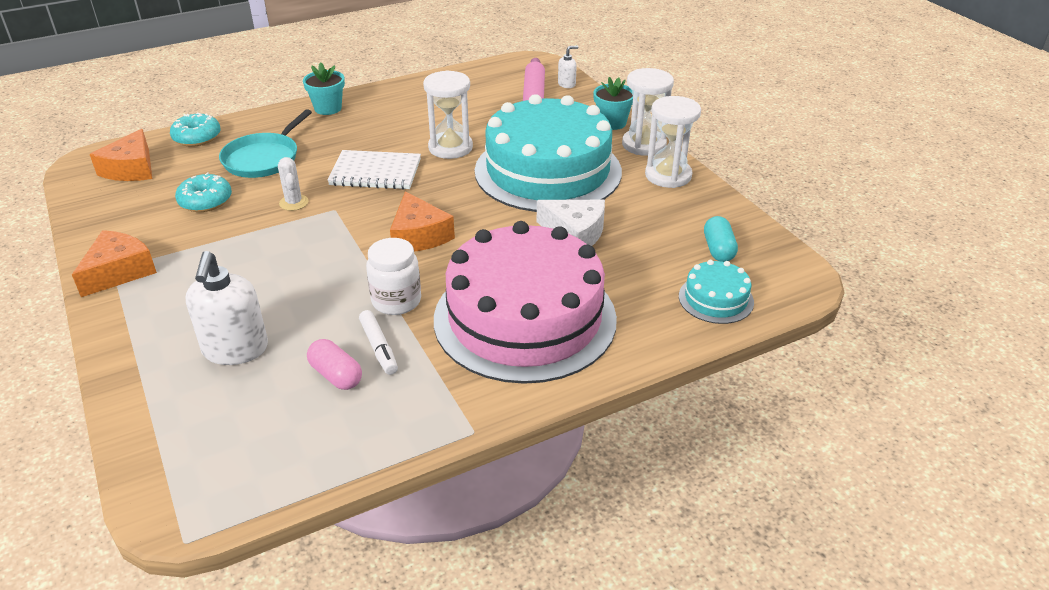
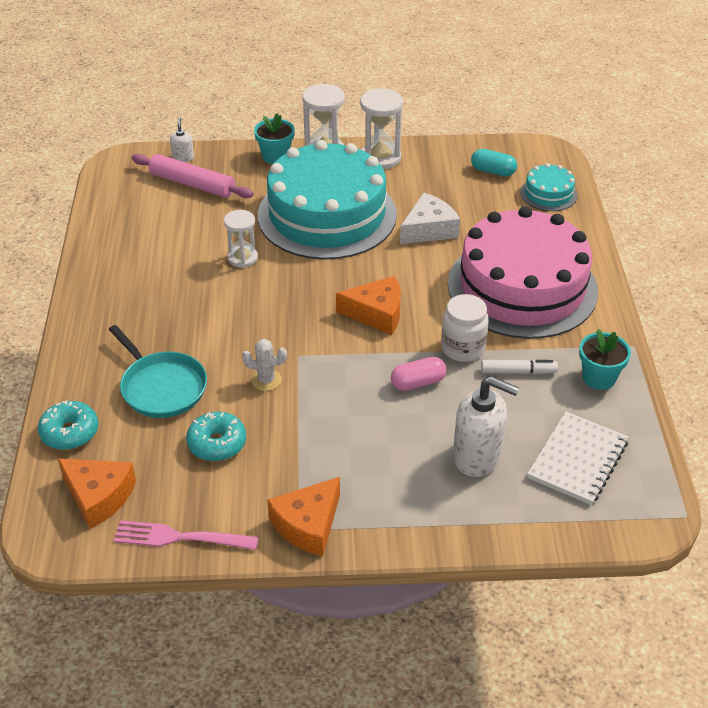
camera: 65 degrees left, 5 degrees up
orange cheese [72,230,157,297] -> orange cheese turned 105 degrees counterclockwise [267,477,340,556]
turquoise flower pot [303,62,345,115] -> turquoise flower pot moved to [579,329,631,390]
pink capsule [307,339,362,390] -> pink capsule moved to [391,357,446,391]
white notebook [327,150,421,190] -> white notebook moved to [527,412,629,505]
white hourglass [423,70,473,159] -> white hourglass [224,210,258,268], size x0.66
none -> pink fork [114,520,259,550]

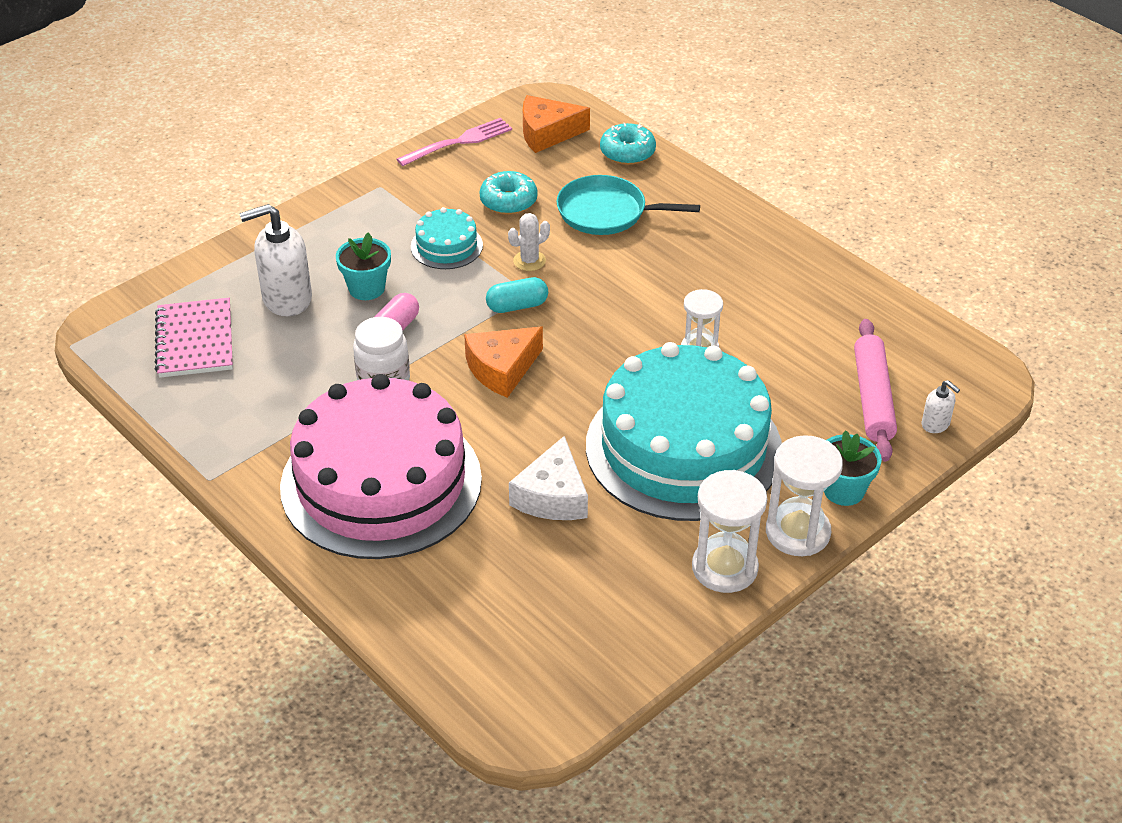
camera: 140 degrees right, 0 degrees up
pink rolling pin [132,154,254,198] -> pink rolling pin turned 75 degrees counterclockwise [854,319,897,462]
orange cheese [267,477,340,556] -> none
turquoise capsule [471,149,517,177] -> turquoise capsule moved to [486,277,548,313]
white marker [481,360,558,374] -> none
turquoise cake [520,163,578,211] -> turquoise cake moved to [411,207,483,269]
white notebook [527,412,629,505] -> pink notebook [155,298,233,378]
turquoise flower pot [579,329,631,390] -> turquoise flower pot moved to [336,232,391,300]

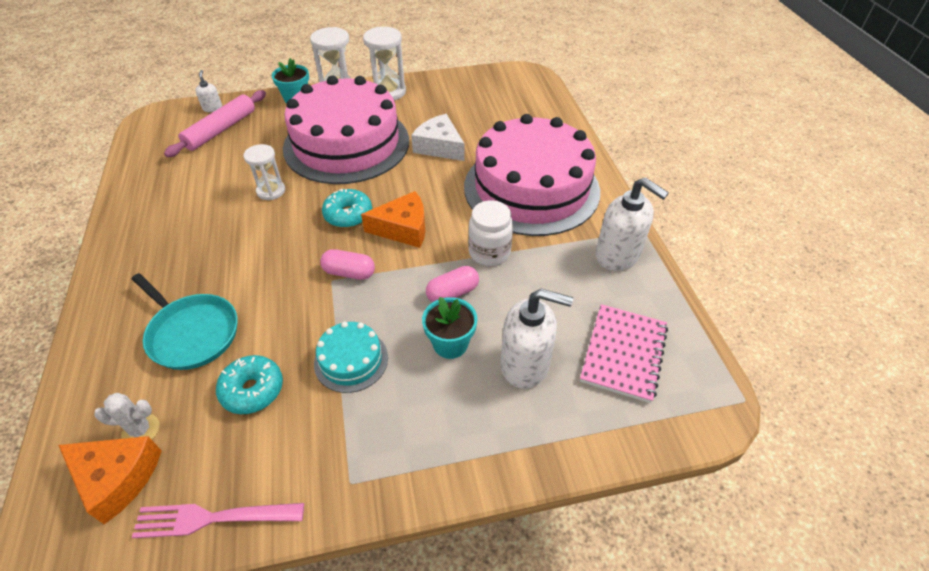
camera: 150 degrees left, 5 degrees up
turquoise capsule [486,277,548,313] -> pink capsule [320,249,375,280]
white cactus [508,213,550,271] -> white cactus moved to [94,393,160,439]
white cheese [509,436,588,520] -> white cheese turned 90 degrees counterclockwise [411,114,464,161]
turquoise cake [586,342,782,521] -> pink cake [283,76,409,184]
turquoise donut [600,123,656,165] -> turquoise donut moved to [322,189,372,228]
none -> white soap dispenser [596,177,669,271]

